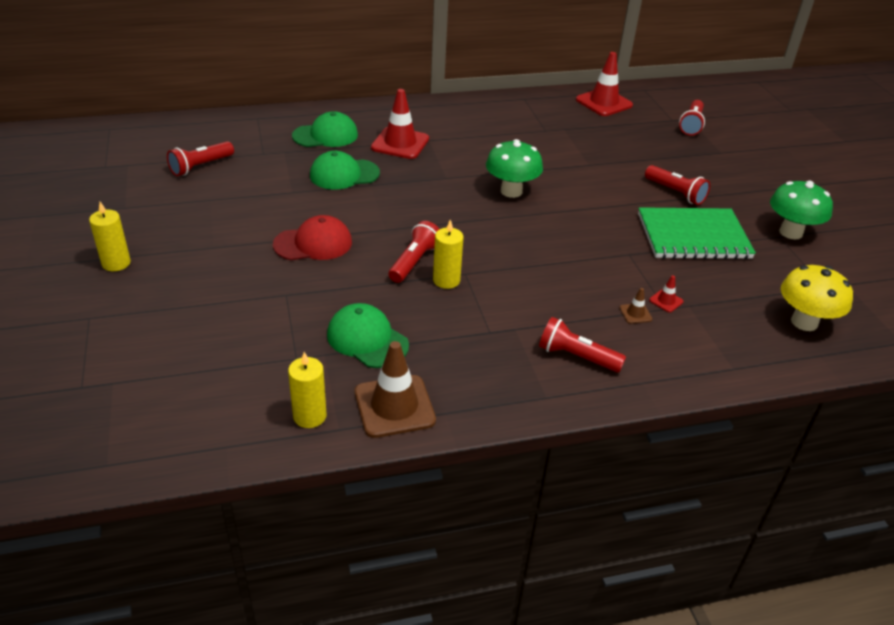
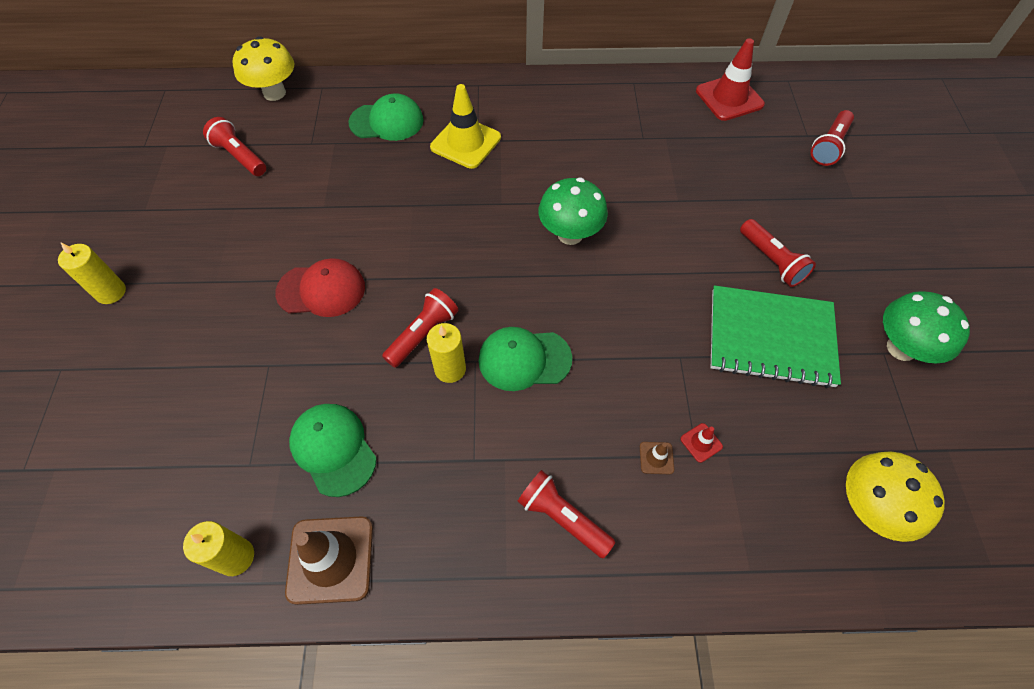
camera: 15 degrees right, 20 degrees up
red flashlight [167,141,234,176] -> red flashlight turned 75 degrees clockwise [203,117,266,176]
green cap [310,151,380,190] -> green cap moved to [478,327,572,391]
red traffic cone [371,89,429,159] -> yellow traffic cone [430,84,501,169]
none -> yellow mushroom [233,36,294,101]

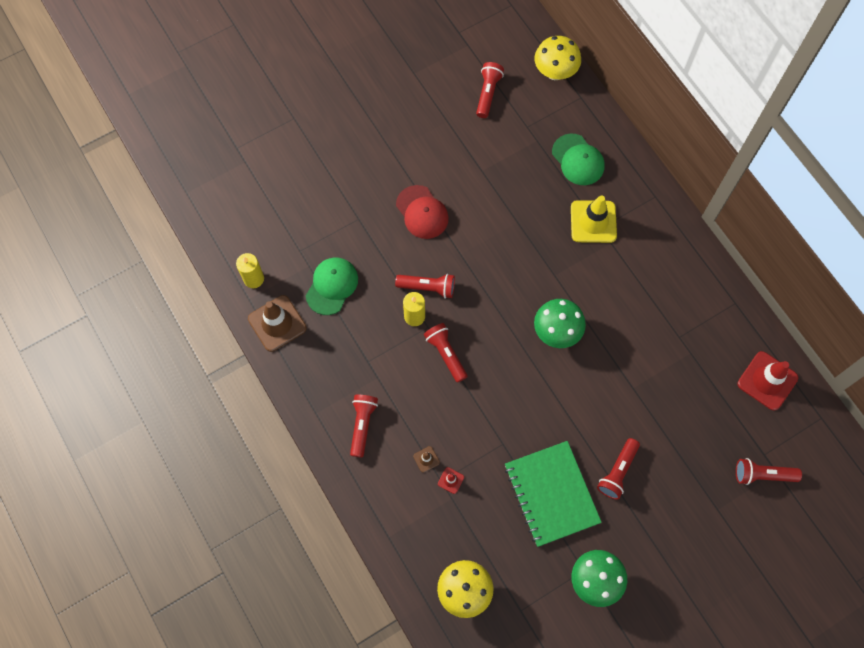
camera: 60 degrees right, 10 degrees up
yellow candle [58,242,126,304] -> none
green cap [478,327,572,391] -> red flashlight [424,323,468,383]

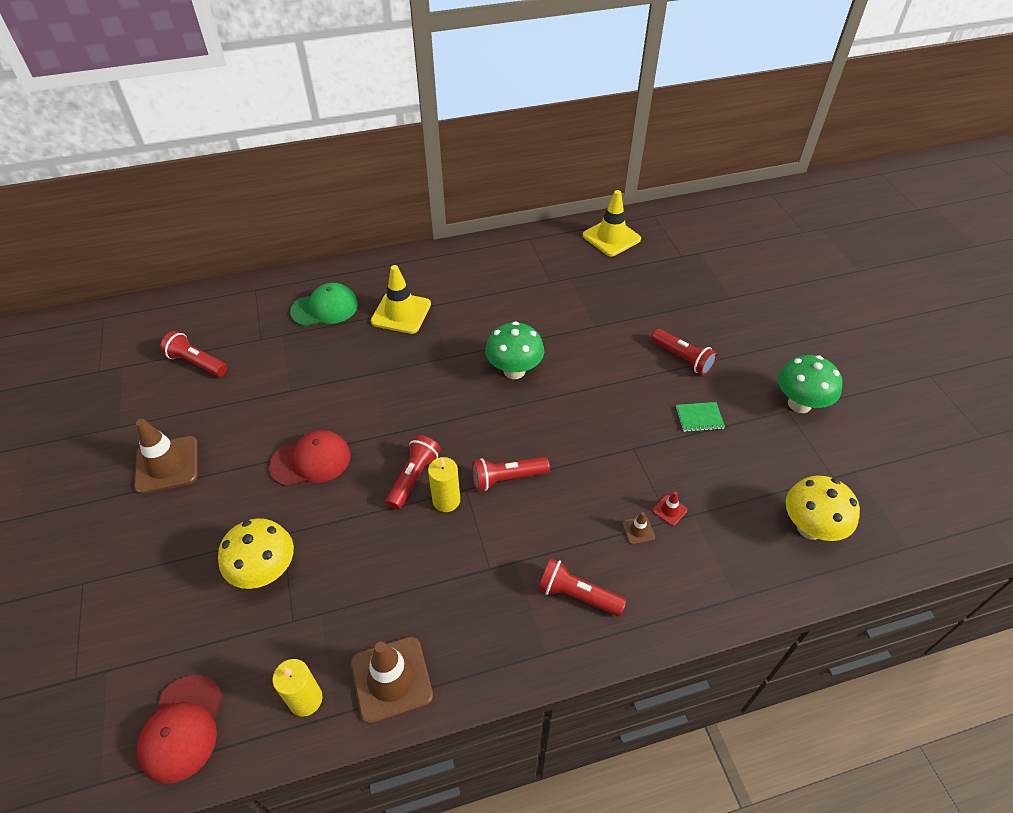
camera: 75 degrees left, 20 degrees down
green cap [306,257,358,315] -> none
green notebook [505,441,602,547] -> green notebook [676,402,725,432], size x0.41
yellow mushroom [535,36,581,80] -> yellow mushroom moved to [218,518,294,589]
red flashlight [736,458,802,485] -> none
red traffic cone [738,351,798,410] -> yellow traffic cone [583,190,641,256]
none -> brown traffic cone [134,419,198,494]
none -> red cap [137,675,223,784]

